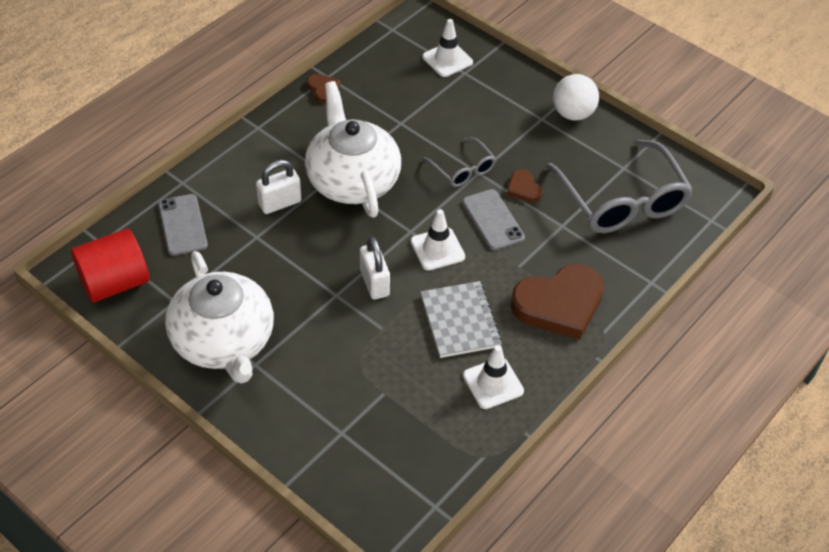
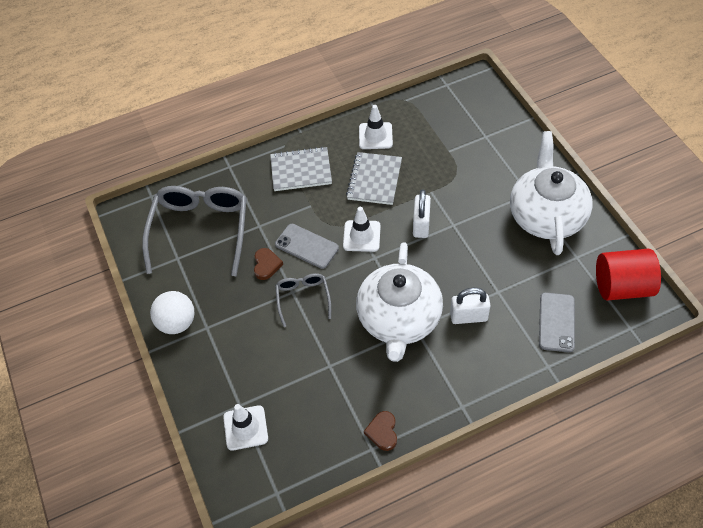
camera: 150 degrees left, 5 degrees up
grey phone [462,189,525,251] -> grey phone turned 60 degrees counterclockwise [275,224,339,269]
brown heart [511,264,604,340] -> grey notebook [270,147,332,191]

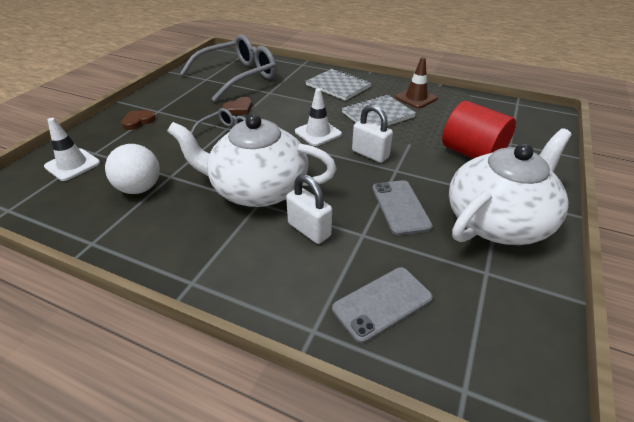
camera: 45 degrees right, 15 degrees down
white ball [150,291,195,334] -> white ball moved to [105,144,160,194]
grey phone [275,224,339,269] -> grey phone moved to [372,180,433,235]
white teapot [356,242,443,362] -> white teapot turned 45 degrees clockwise [167,114,337,207]
white traffic cone [359,105,393,149] -> brown traffic cone [395,57,438,108]
brown heart [364,411,397,451] -> brown heart moved to [121,110,156,130]
white padlock [413,189,431,238] -> white padlock turned 75 degrees clockwise [352,104,393,163]
red cylinder [596,249,661,301] -> red cylinder moved to [442,101,516,159]

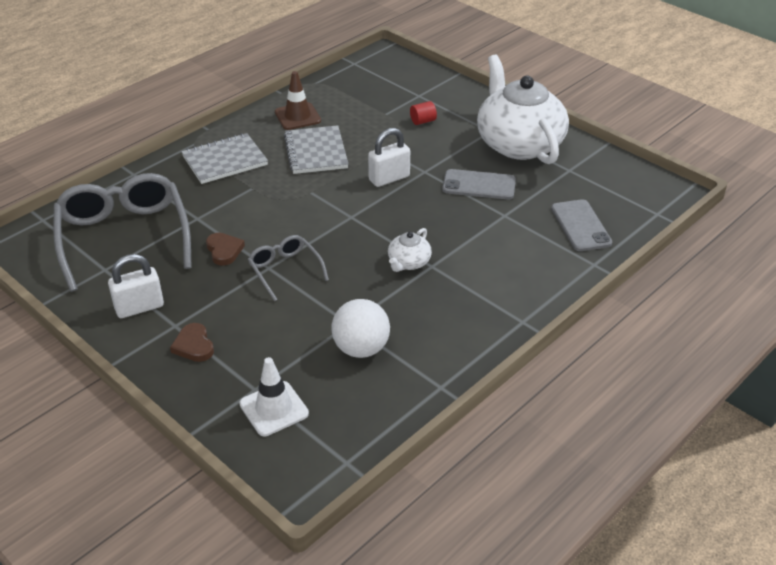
camera: 70 degrees left, 0 degrees up
white teapot [167,114,337,207] -> white teapot [388,228,432,272], size x0.42
white padlock [286,174,332,244] -> white padlock moved to [108,254,164,318]
white traffic cone [295,88,342,146] -> none
red cylinder [442,101,516,159] -> red cylinder [410,101,437,125], size x0.41

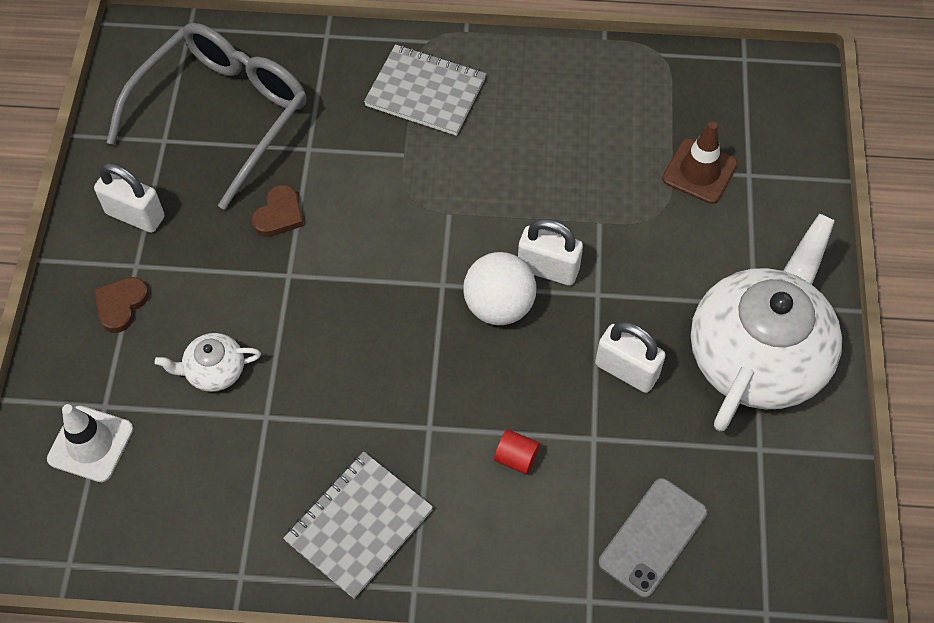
camera: 50 degrees right, 20 degrees up
grey glasses [248,235,329,301] -> none
brown traffic cone [275,71,321,130] -> brown traffic cone moved to [662,122,738,204]
grey notebook [284,125,348,174] -> grey notebook moved to [283,452,433,599]
white ball [331,299,390,358] -> white ball moved to [463,252,537,325]
white teapot [388,228,432,272] -> white teapot moved to [155,333,261,392]
red cylinder [410,101,437,125] -> red cylinder moved to [494,429,540,474]
grey phone [442,169,516,200] -> white padlock [595,321,666,393]

